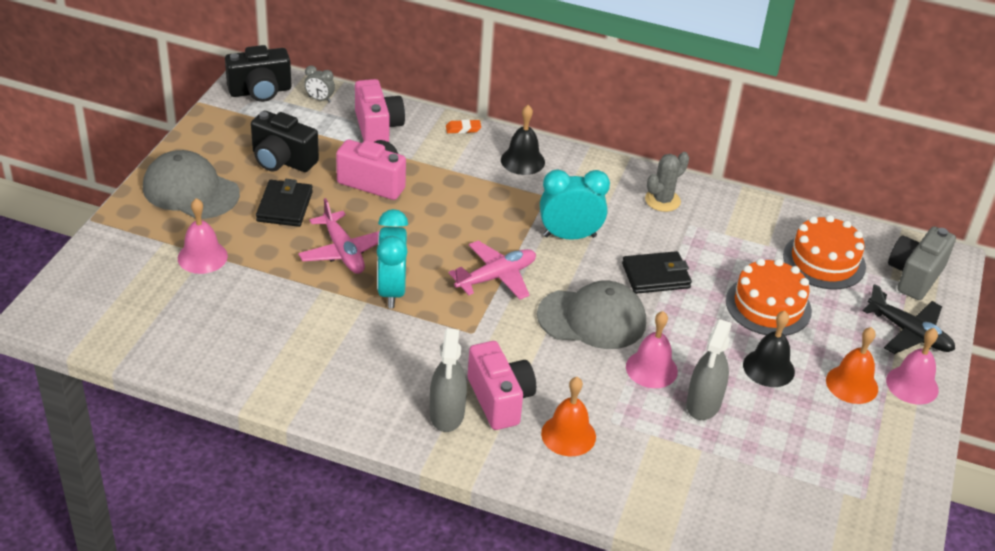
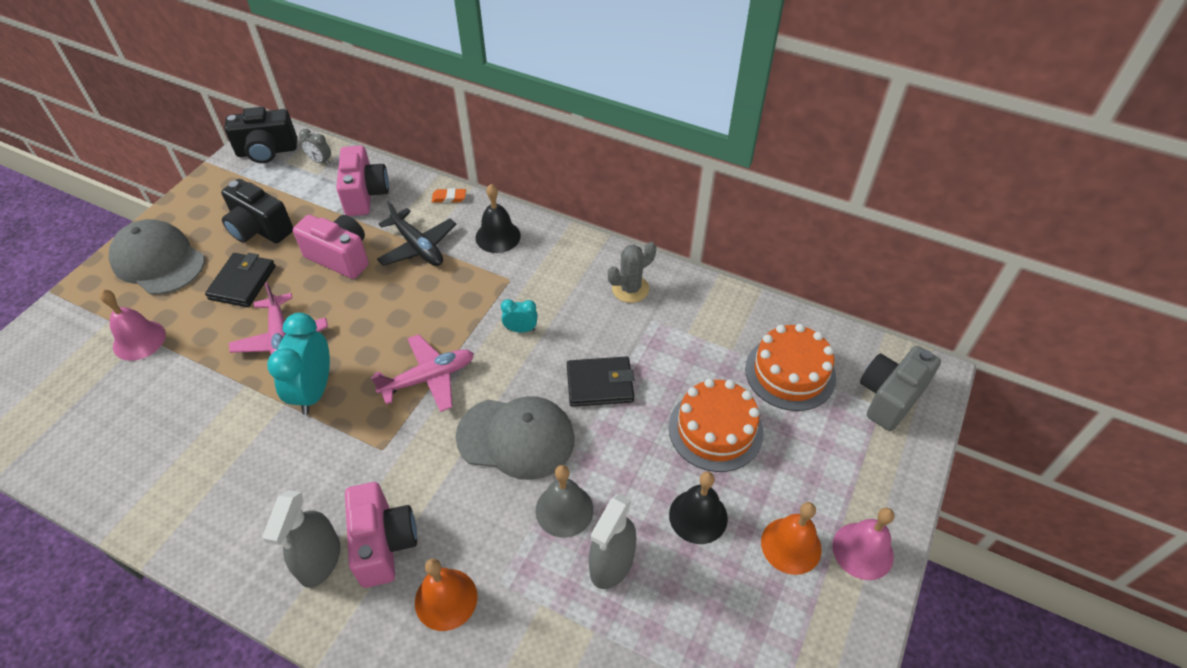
camera: 10 degrees right, 10 degrees up
turquoise clock [540,170,610,240] -> turquoise clock [501,299,538,333], size x0.50
pink bell [626,311,678,388] -> grey bell [535,465,594,538]
black plane [863,284,955,354] -> black plane moved to [377,200,457,266]

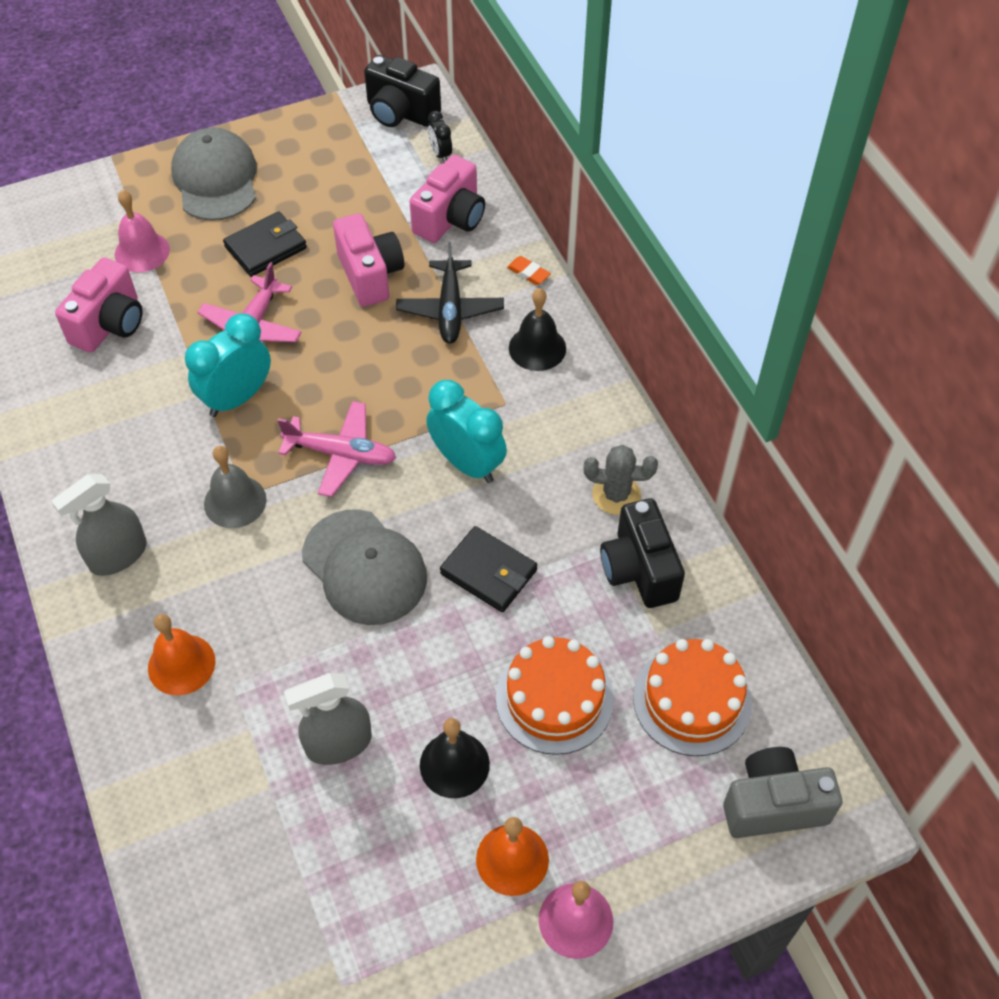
camera: 40 degrees right, 5 degrees up
black camera [221,179,293,243] -> black camera moved to [600,499,685,608]
grey clock [299,129,331,165] -> black clock [428,111,452,162]
pink camera [345,482,417,588] -> pink camera moved to [55,258,142,353]
turquoise clock [501,299,538,333] -> turquoise clock [426,380,507,483], size x1.98
grey bell [535,465,594,538] -> grey bell moved to [204,446,266,528]

